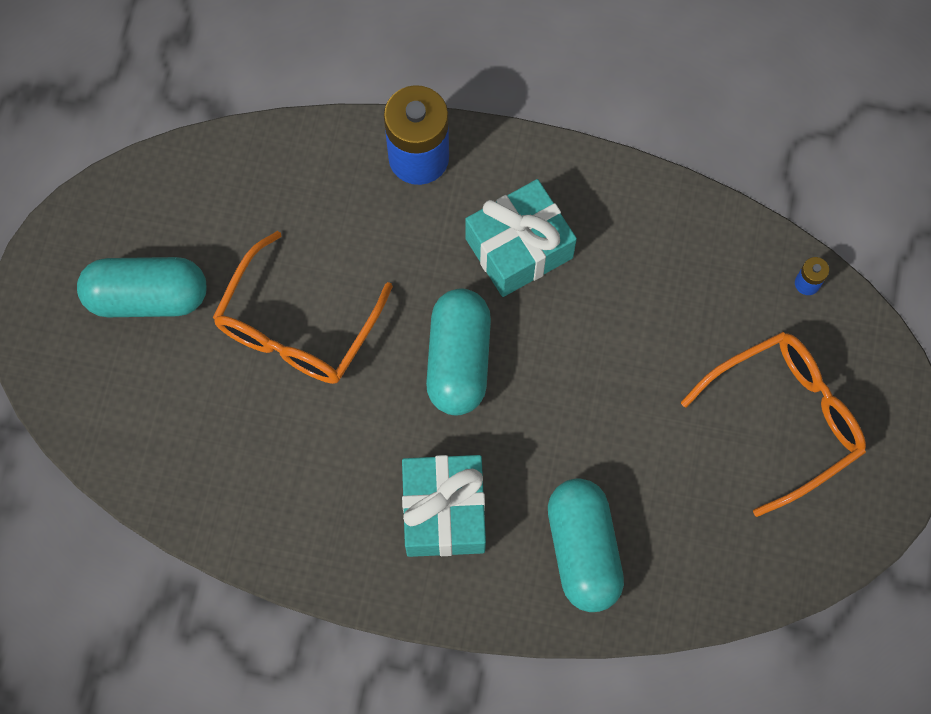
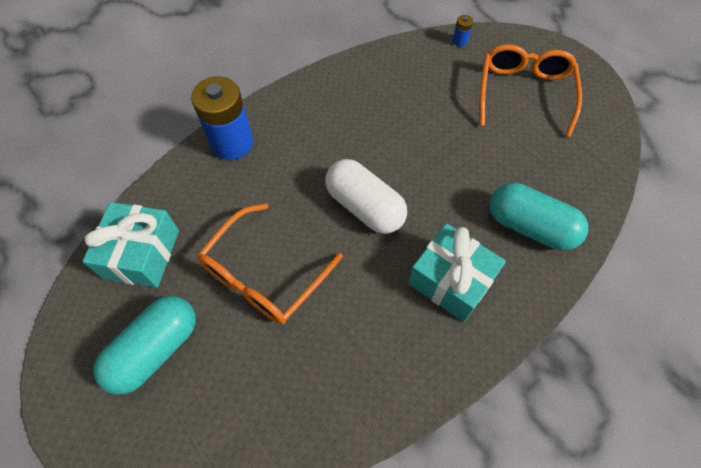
camera: 50 degrees left, 10 degrees down
orange glasses [213,231,393,384] -> orange glasses turned 60 degrees clockwise [197,204,343,324]
turquoise capsule [426,288,491,415] -> white capsule [325,159,407,234]
turquoise gift [465,179,577,297] -> turquoise gift moved to [82,202,179,288]

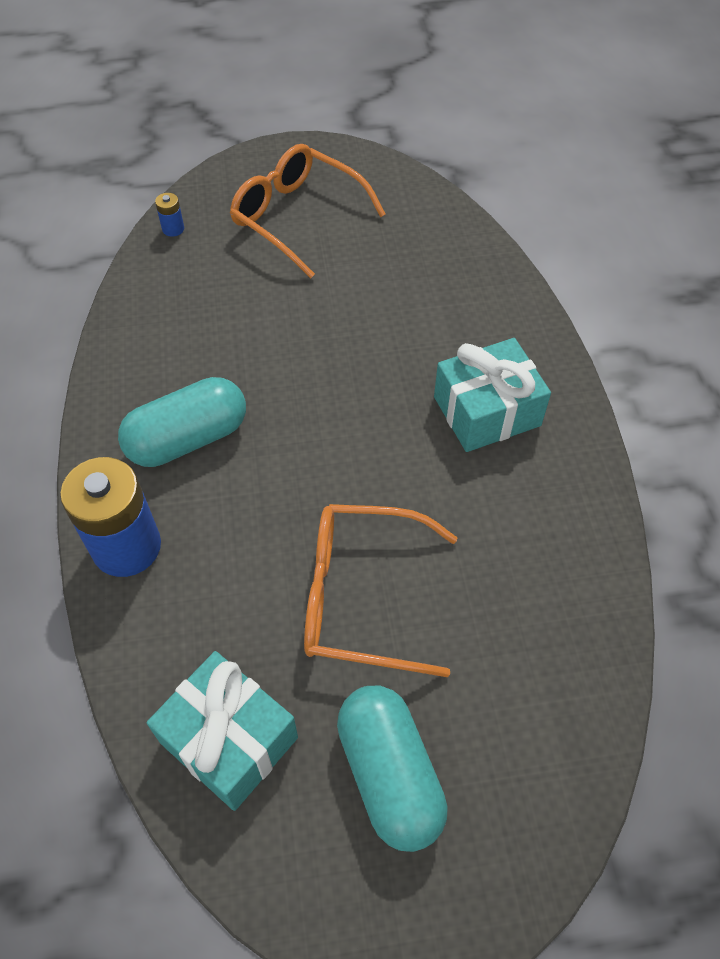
camera: 60 degrees left, 5 degrees down
orange glasses [197,204,343,324] -> orange glasses turned 120 degrees clockwise [304,504,458,677]
white capsule [325,159,407,234] -> none
turquoise capsule [490,183,588,250] -> turquoise capsule moved to [118,377,246,467]

